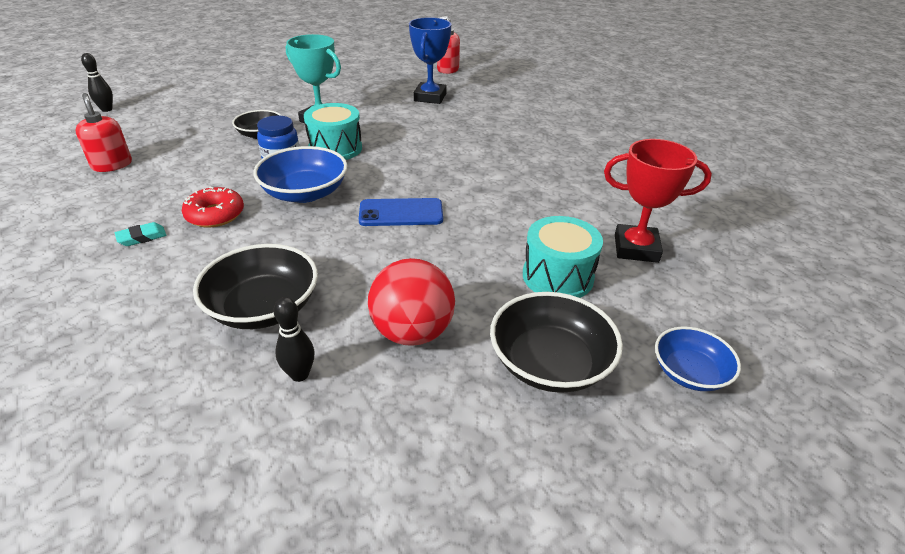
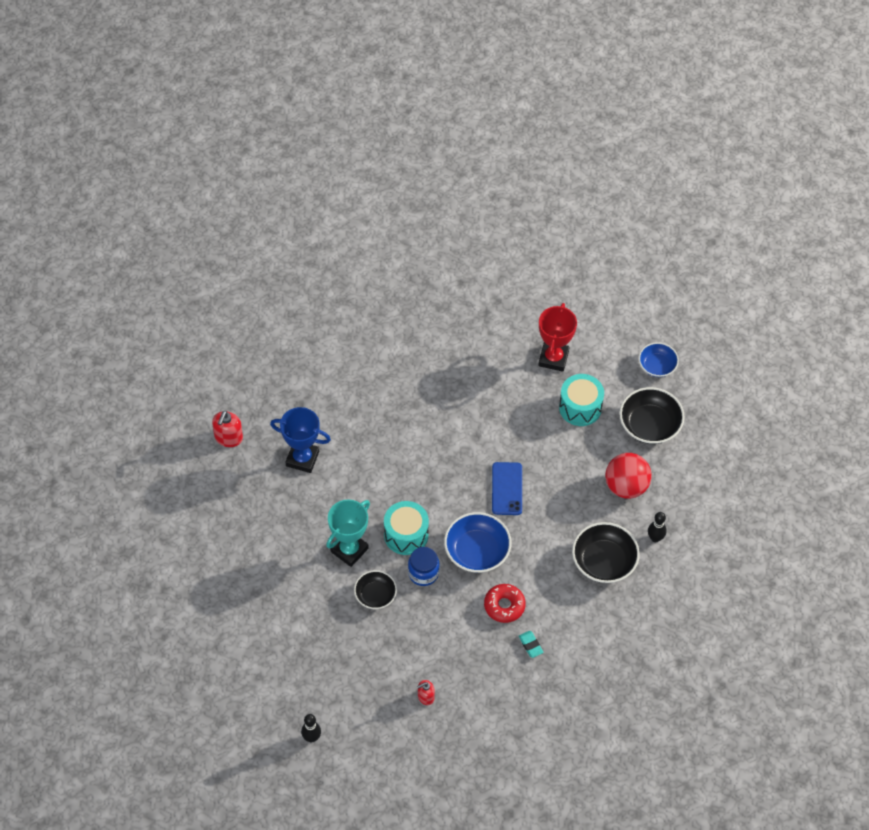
camera: 85 degrees left, 20 degrees up
red soap dispenser [75,93,132,172] -> red soap dispenser [417,680,435,705], size x0.63

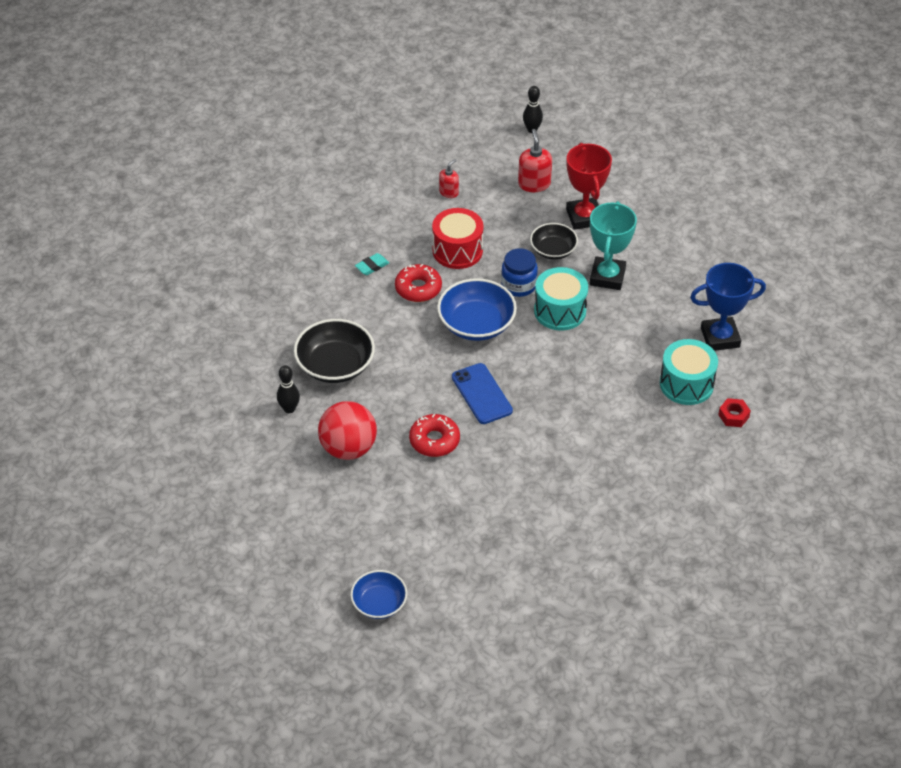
camera: 155 degrees right, 10 degrees down
red soap dispenser [212,411,243,447] -> red soap dispenser moved to [518,129,552,192]
turquoise eraser [519,631,544,658] -> turquoise eraser turned 75 degrees counterclockwise [355,253,389,275]
red trophy [538,303,577,372] -> red trophy moved to [566,143,612,230]
turquoise drum [559,374,604,426] -> turquoise drum moved to [660,339,718,405]
black bowl [619,387,685,444] -> none
none -> red donut [409,414,460,457]
none -> red drum [432,208,484,269]
none -> red nut [718,398,751,427]

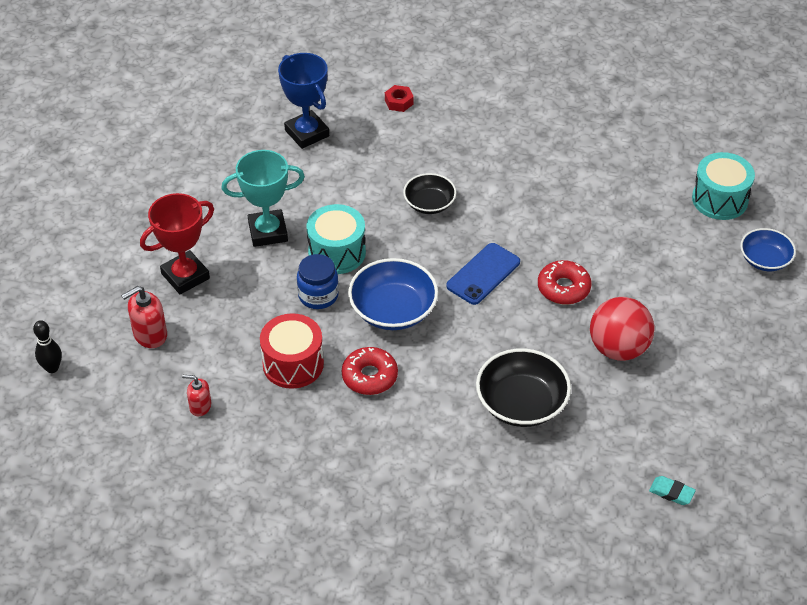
camera: 115 degrees left, 0 degrees up
black bowling pin [277,365,300,413] -> none
turquoise eraser [355,253,389,275] -> turquoise eraser moved to [649,476,696,505]
black bowl [530,223,578,260] -> black bowl moved to [403,173,456,214]
turquoise drum [660,339,718,405] -> turquoise drum moved to [692,152,755,220]

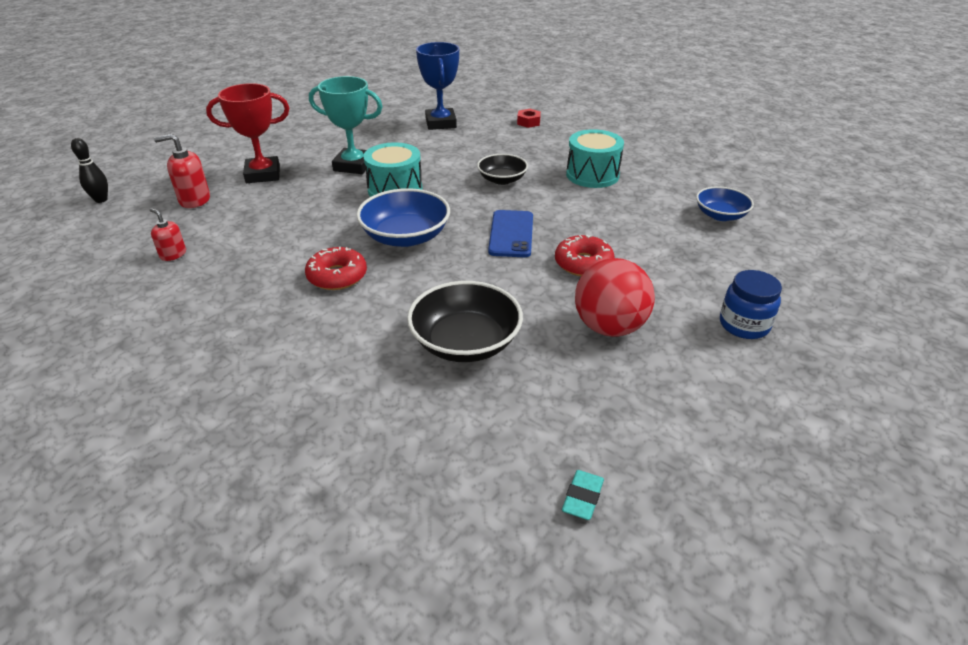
camera: 25 degrees right, 10 degrees down
red drum [260,313,324,389] -> none
blue jar [297,254,339,309] -> blue jar moved to [720,270,782,339]
blue phone [446,243,520,305] -> blue phone turned 60 degrees counterclockwise [488,210,533,257]
turquoise eraser [649,476,696,505] -> turquoise eraser turned 60 degrees clockwise [562,470,604,520]
turquoise drum [692,152,755,220] -> turquoise drum moved to [566,129,624,188]
blue bowl [740,228,796,271] -> blue bowl moved to [696,186,754,221]

